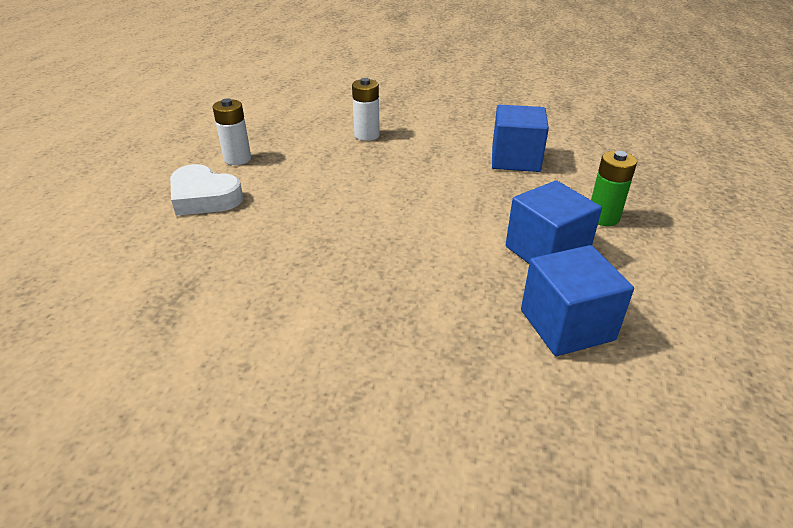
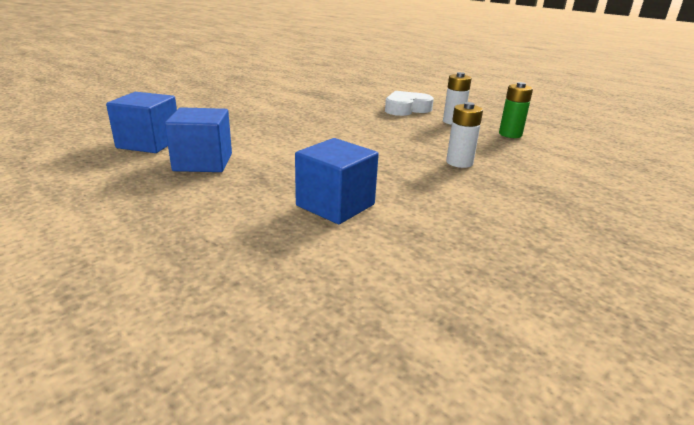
camera: 120 degrees right, 10 degrees down
green battery [591,151,637,226] -> green battery moved to [499,82,533,138]

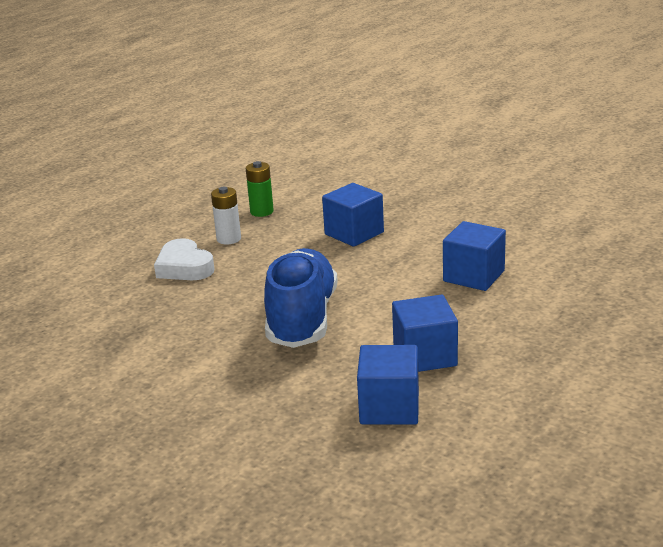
camera: 95 degrees left, 0 degrees up
white battery [446,102,483,168] -> blue cube [322,183,384,247]
none -> blue shoe [264,248,338,348]

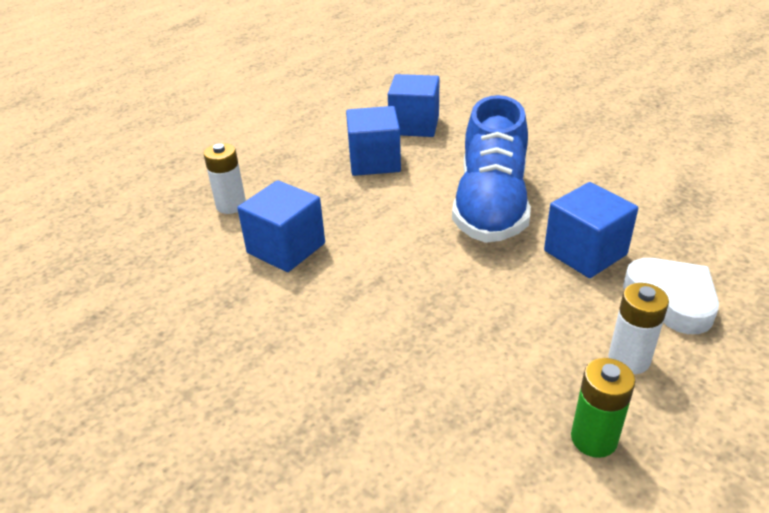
camera: 175 degrees left, 10 degrees up
blue cube [322,183,384,247] -> blue cube moved to [544,182,638,278]
none -> white battery [204,143,246,214]

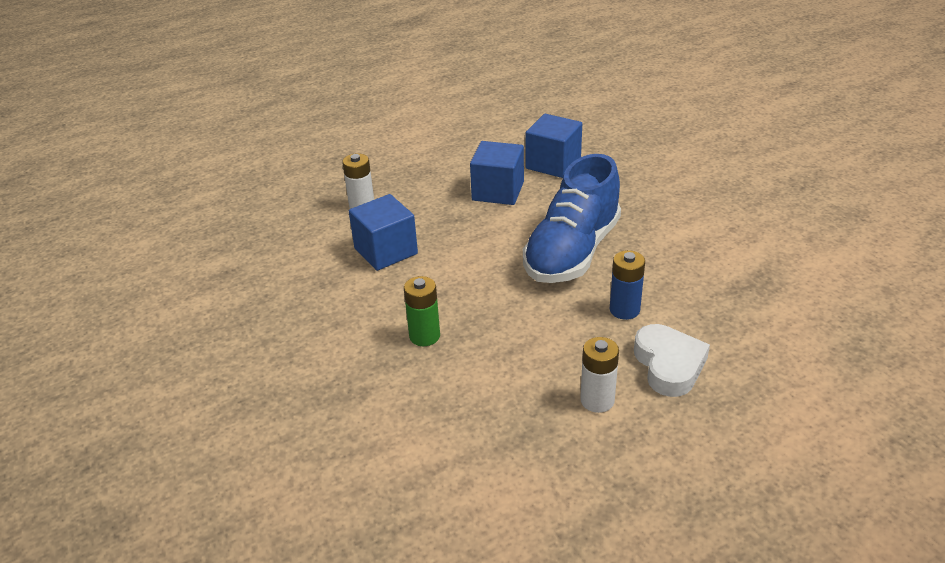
camera: 20 degrees right, 0 degrees up
blue cube [544,182,638,278] -> blue battery [610,250,645,320]
green battery [571,358,636,458] -> green battery moved to [404,276,440,346]

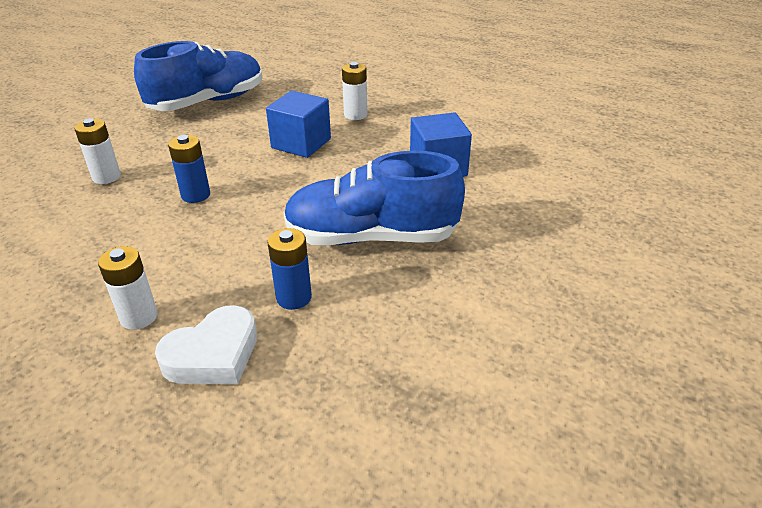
camera: 60 degrees right, 0 degrees up
green battery [404,276,440,346] -> blue battery [168,135,210,203]
blue cube [526,114,582,178] -> none
none -> white battery [74,118,121,184]
none -> blue shoe [134,41,263,111]

